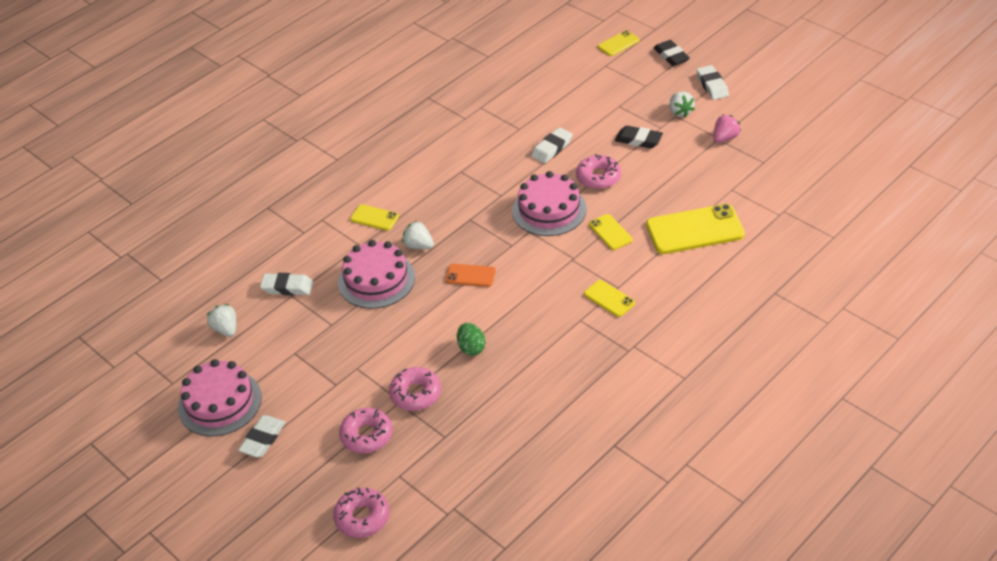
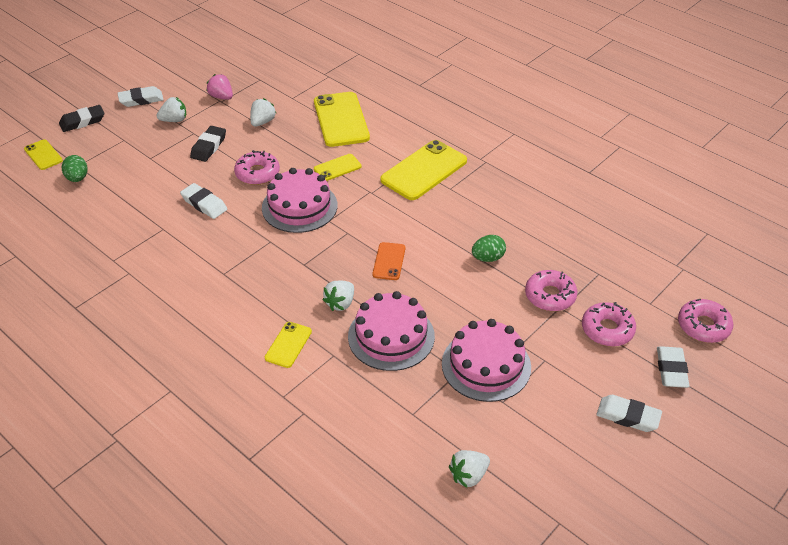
camera: 95 degrees left, 0 degrees up
pink cake [178,359,262,436] -> pink cake moved to [442,319,531,402]
white eraser [260,273,313,296] -> white eraser moved to [657,346,689,388]
yellow phone [584,280,635,317] -> yellow phone [380,140,467,200], size x1.94
none -> green egg [62,155,88,182]
none -> white strawberry [250,98,276,127]

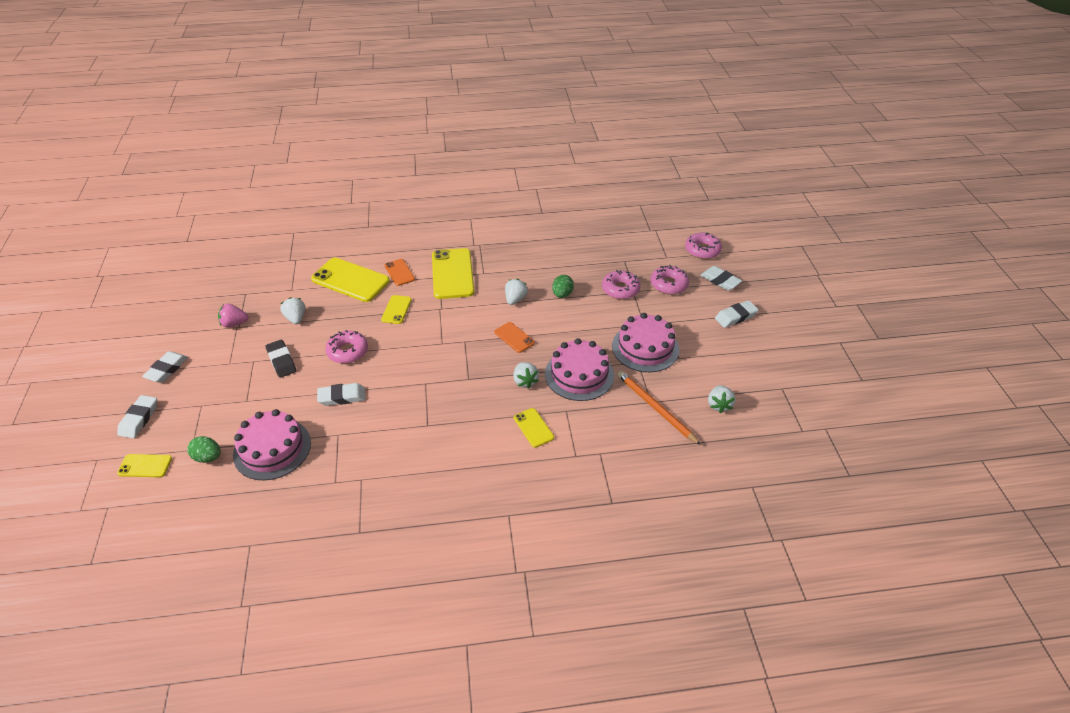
camera: 50 degrees left, 0 degrees up
black eraser [59,105,104,132] -> white eraser [117,395,157,438]
white strawberry [157,97,186,122] -> white strawberry moved to [505,279,528,305]
pink cake [262,168,337,233] -> pink cake moved to [233,409,311,480]
none -> orange phone [385,259,415,286]
none -> orange pencil [617,371,701,445]

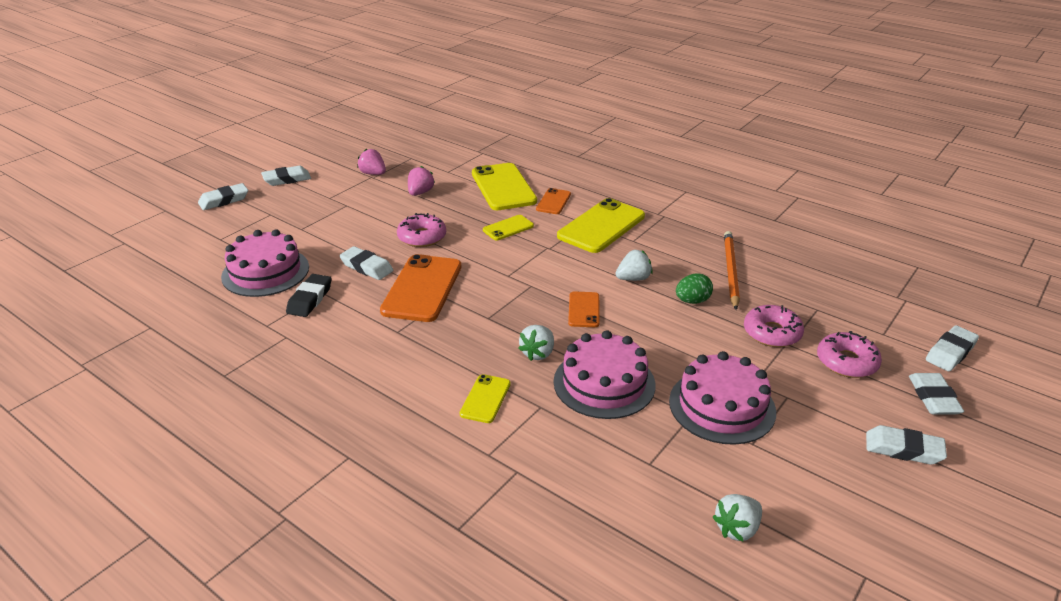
camera: 45 degrees right, 10 degrees down
yellow phone [117,454,172,477] -> none
green egg [187,436,221,463] -> none
black eraser [265,340,296,378] -> black eraser moved to [286,274,332,317]
white strawberry [280,297,305,324] -> pink strawberry [408,166,435,196]
orange pencil [617,371,701,445] -> orange pencil moved to [724,231,740,310]
pink donut [685,232,722,259] -> white eraser [926,325,979,371]
none -> orange phone [380,254,462,322]

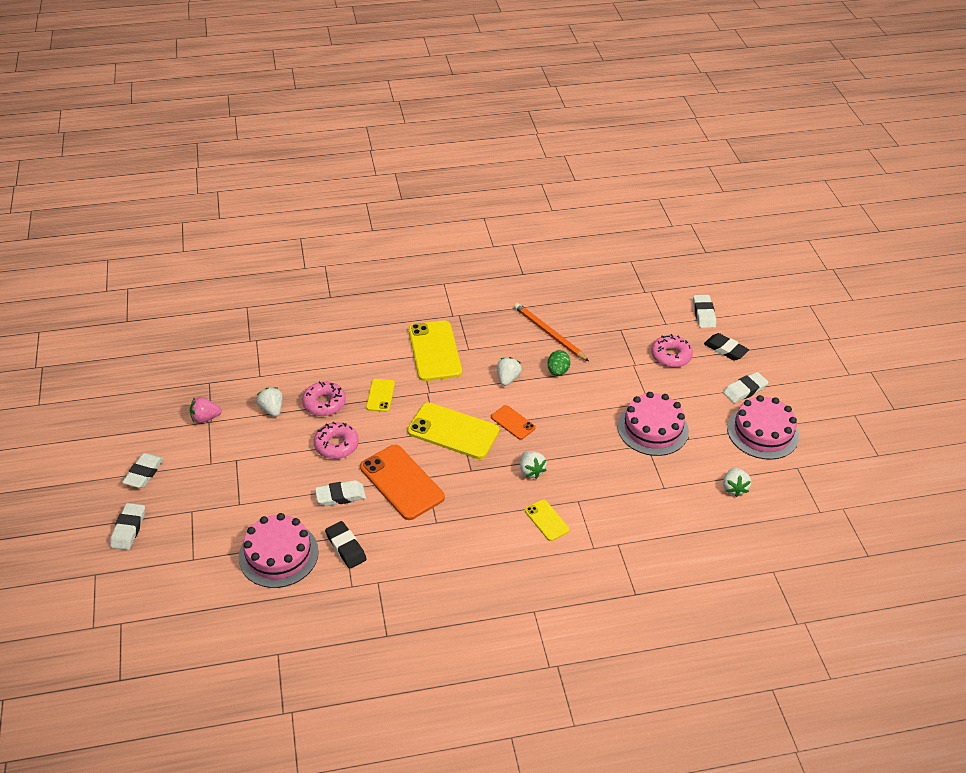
camera: 50 degrees left, 10 degrees up
pink strawberry [408,166,435,196] -> white strawberry [257,388,283,417]
yellow phone [472,163,537,210] -> yellow phone moved to [407,402,499,459]
orange phone [536,188,571,214] -> none
pink cake [554,330,655,419] -> pink cake moved to [727,395,799,460]
pink donut [744,305,804,347] -> pink donut moved to [302,381,346,416]
white eraser [909,373,964,414] -> black eraser [704,333,749,361]

